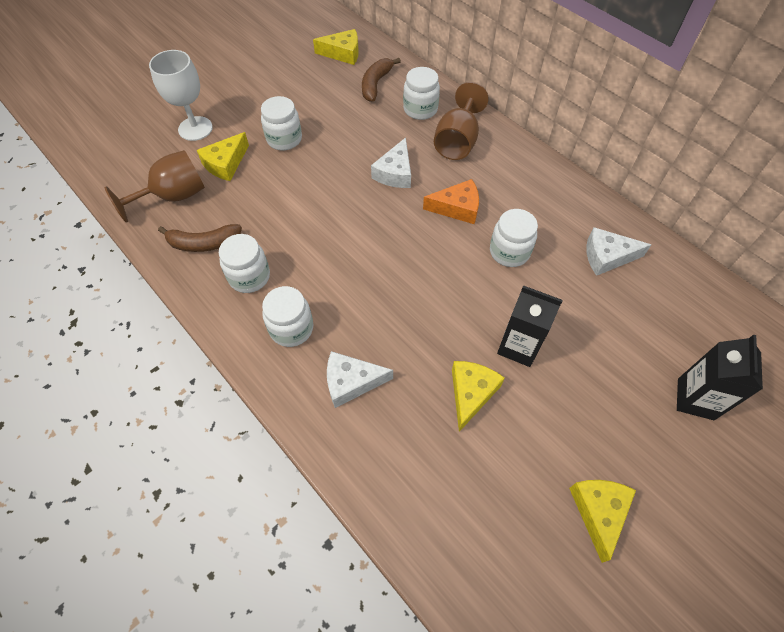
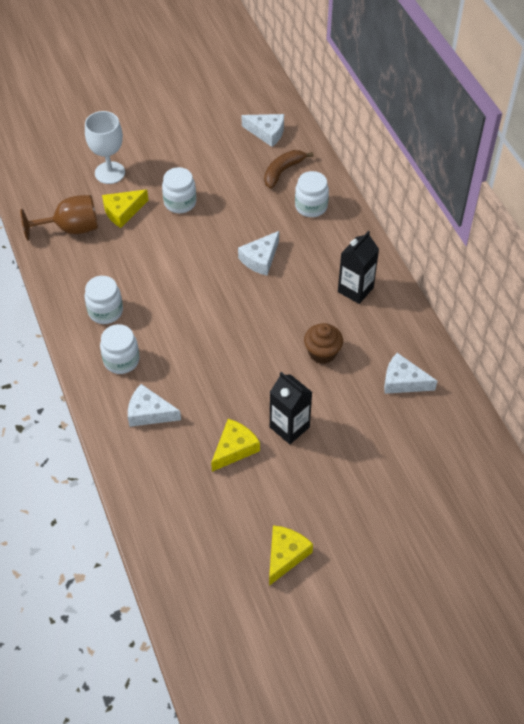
camera: 20 degrees right, 5 degrees down
brown banana [158,224,242,252] -> none
yellow cheese [313,29,359,65] -> white cheese [242,114,284,147]
orange cheese [423,179,479,224] -> none
brown goblet [434,82,489,160] -> none
white jar [490,209,538,267] -> brown cupcake [304,323,343,364]
black carton [677,334,763,420] -> black carton moved to [338,231,379,304]

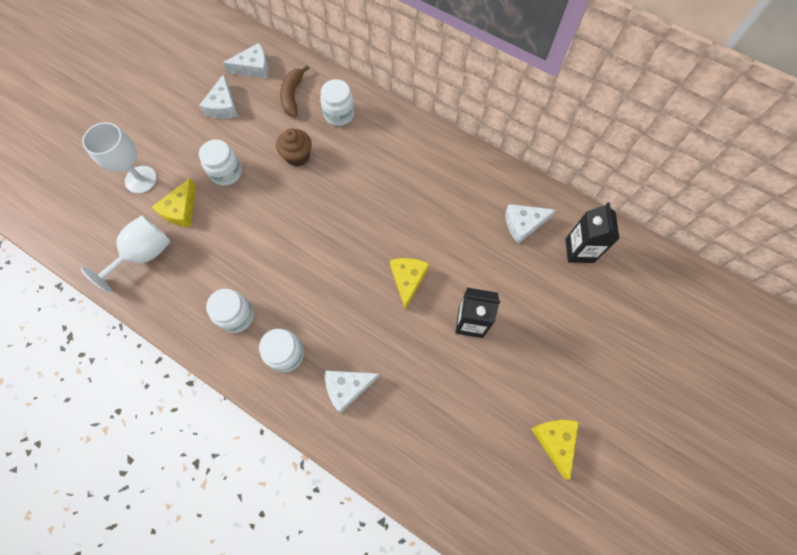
camera: 35 degrees left, 15 degrees up
brown goblet [20,195,98,241] -> white goblet [81,215,171,293]
yellow cheese [211,419,260,472] -> yellow cheese moved to [390,258,429,310]
white cheese [238,231,279,276] -> white cheese moved to [199,74,238,119]
brown cupcake [304,323,343,364] -> brown cupcake moved to [276,129,312,166]
black carton [338,231,379,304] -> black carton moved to [566,202,619,263]

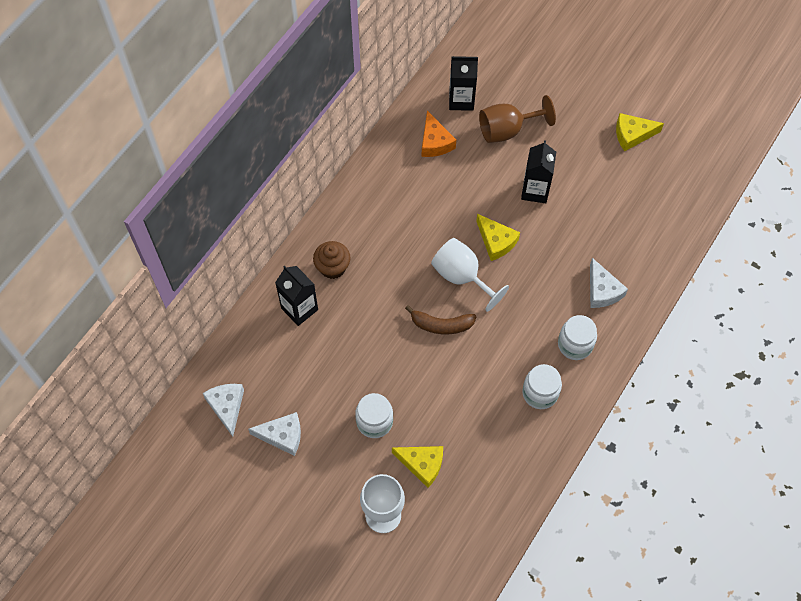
camera: 90 degrees left, 5 degrees down
white goblet [81,215,171,293] -> white goblet moved to [431,238,509,312]
brown cupcake [276,129,312,166] -> brown cupcake moved to [313,241,350,279]
brown banana [280,65,309,117] -> brown banana moved to [405,305,477,334]
white jar [320,79,355,126] -> black carton [275,266,318,326]
yellow cheese [390,258,429,310] -> yellow cheese turned 135 degrees counterclockwise [476,214,520,261]
white cheese [505,204,556,244] -> orange cheese [421,111,456,157]
none -> brown goblet [479,95,556,143]

